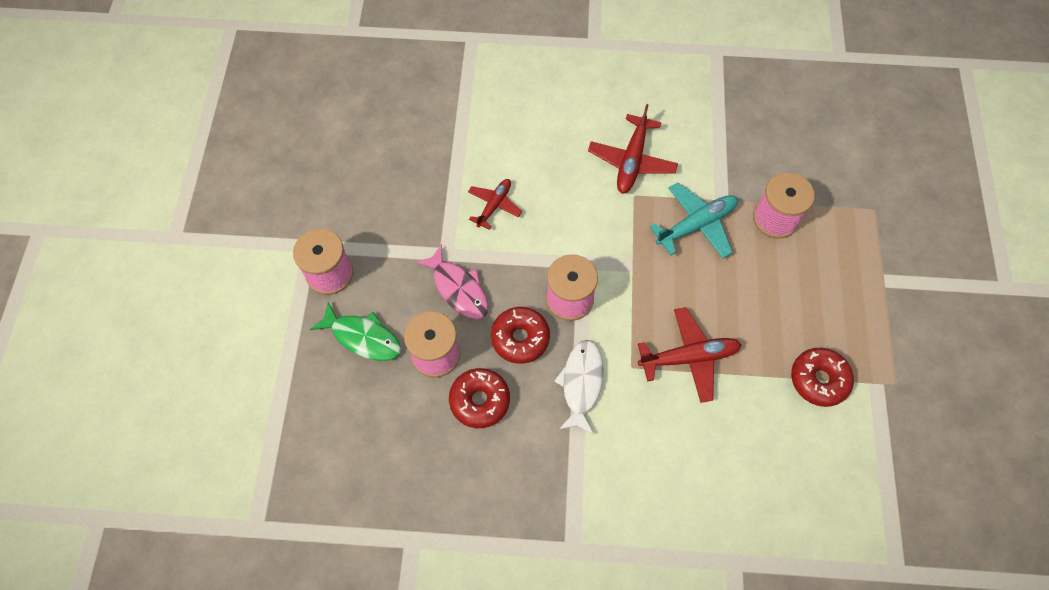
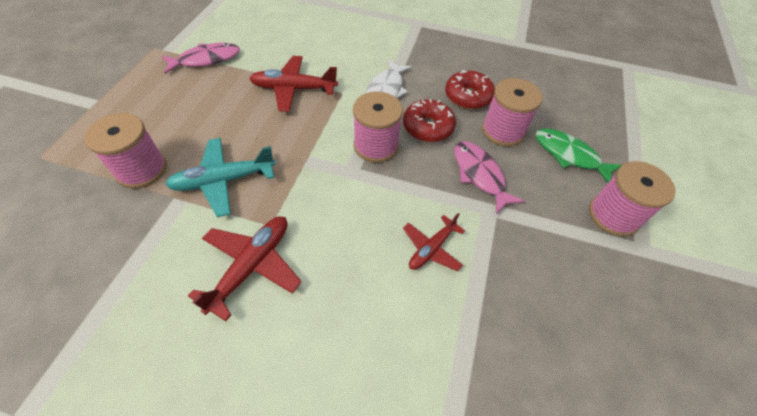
camera: 170 degrees left, 10 degrees down
red donut [791,348,854,407] -> pink fish [162,43,240,74]

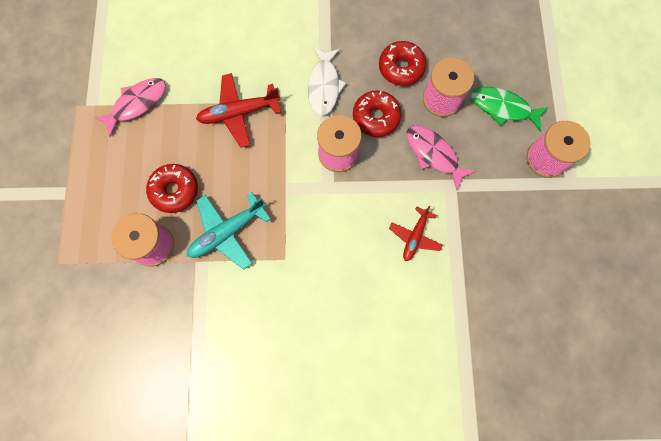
camera: 15 degrees left, 20 degrees up
red plane [188,216,302,321] -> none
none -> red donut [146,164,198,213]

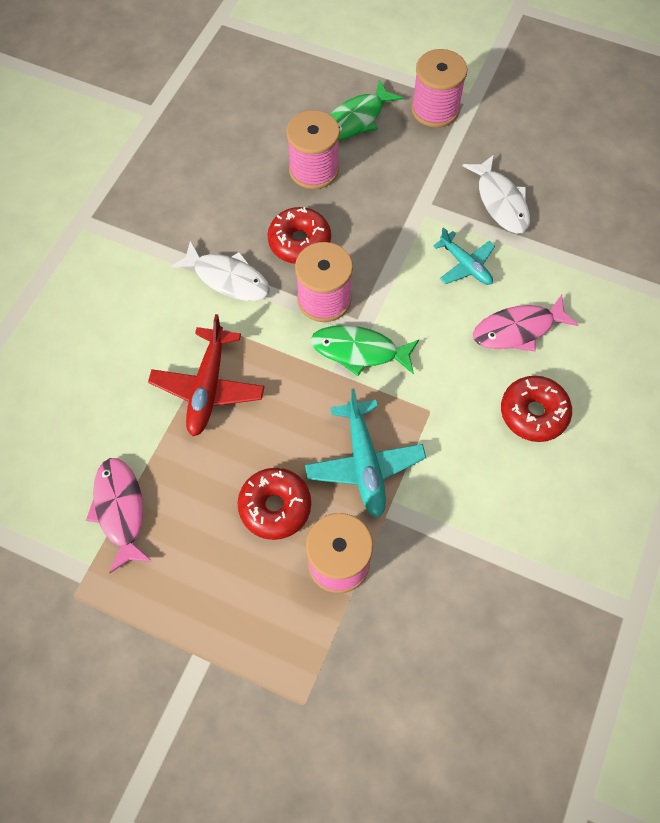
camera: 65 degrees left, 10 degrees down
red donut [379,41,427,86] -> red donut moved to [501,376,572,442]
red plane [389,206,443,261] -> turquoise plane [433,227,495,285]
pink fish [407,125,476,191] -> pink fish moved to [473,295,579,351]
none -> green fish [311,325,419,376]
none -> white fish [462,155,530,234]

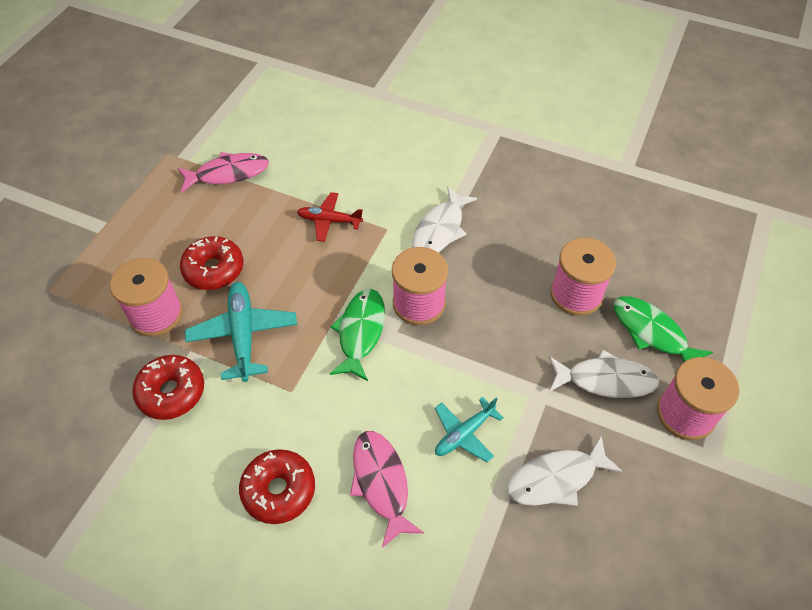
camera: 90 degrees right, 10 degrees down
red plane [148,314,265,436] -> red plane [297,192,363,242], size x0.64
red donut [267,207,331,264] -> red donut moved to [132,355,204,420]
turquoise plane [305,388,426,518] -> turquoise plane turned 90 degrees clockwise [185,282,297,382]
none -> white fish [549,350,660,398]

